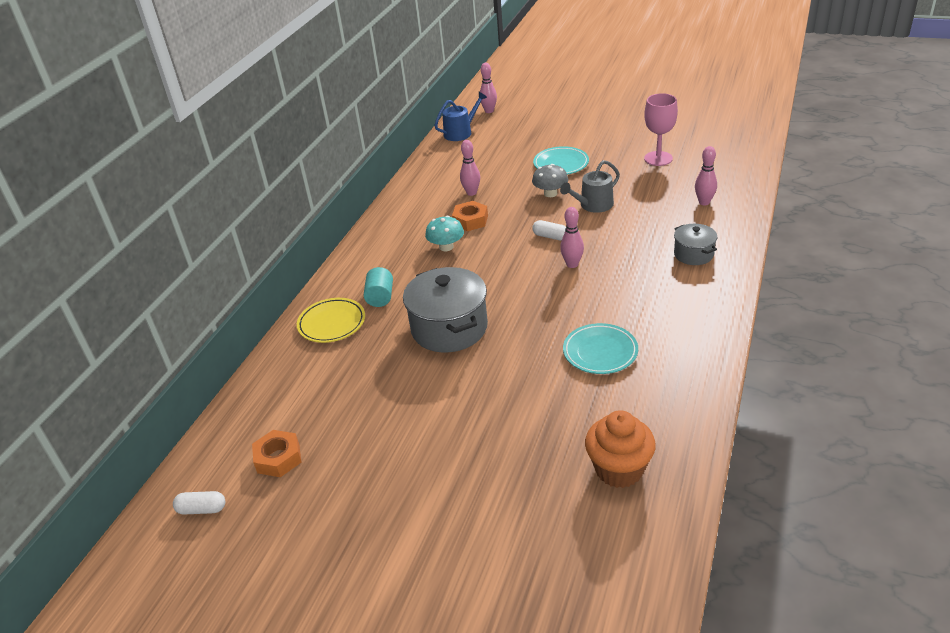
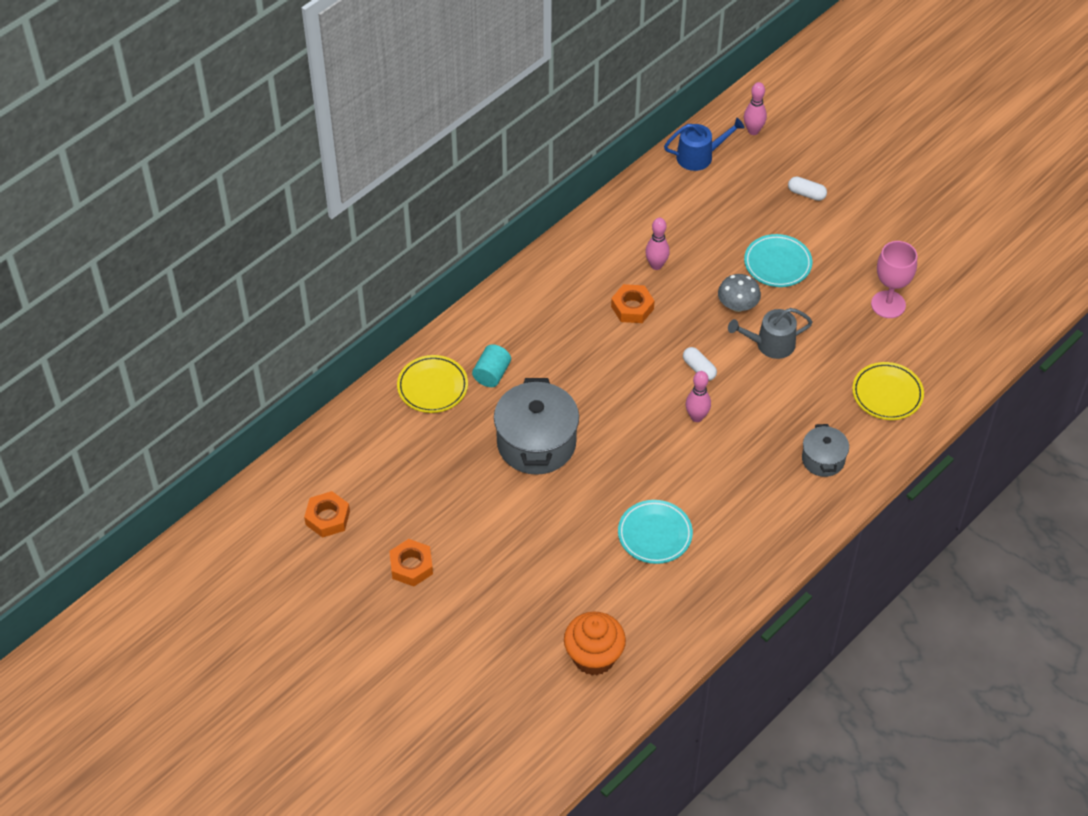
camera: 20 degrees right, 15 degrees up
white capsule [173,491,225,515] -> white capsule moved to [788,177,827,201]
turquoise mushroom [425,216,464,251] -> none
pink bowling pin [695,146,717,205] -> yellow plate [852,362,924,420]
none -> orange nut [389,539,433,586]

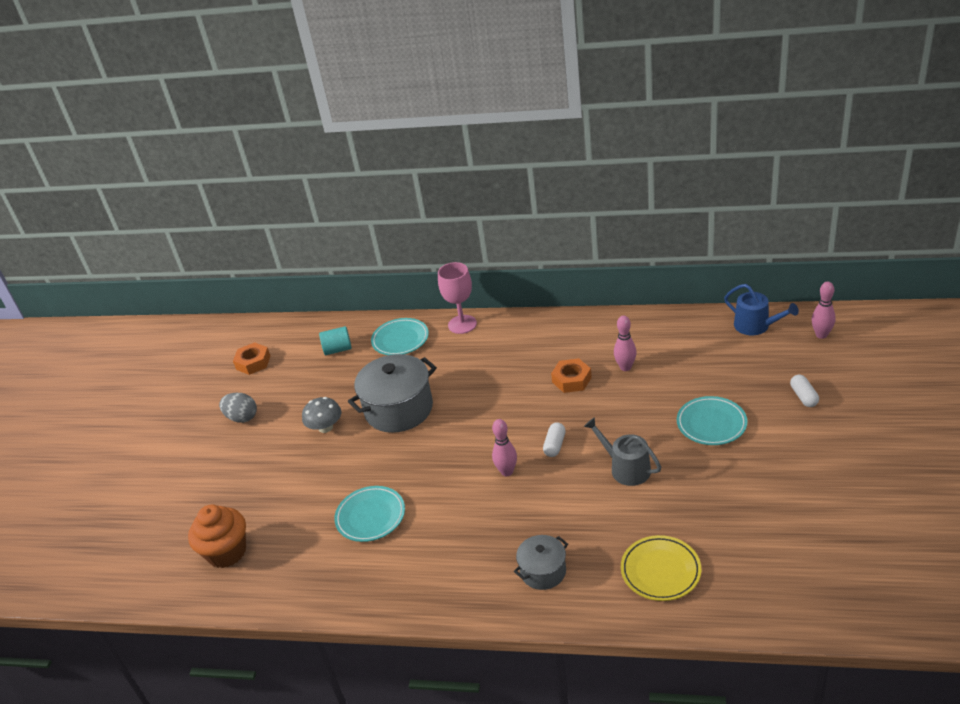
camera: 60 degrees right, 15 degrees down
orange nut [389,539,433,586] -> grey egg [219,393,257,423]
yellow plate [397,355,468,413] -> turquoise plate [371,318,429,355]
turquoise cylinder [472,344,511,387] -> turquoise cylinder moved to [319,326,352,355]
grey mushroom [718,274,761,312] -> grey mushroom moved to [302,397,341,433]
pink goblet [871,241,917,318] -> pink goblet moved to [438,262,477,334]

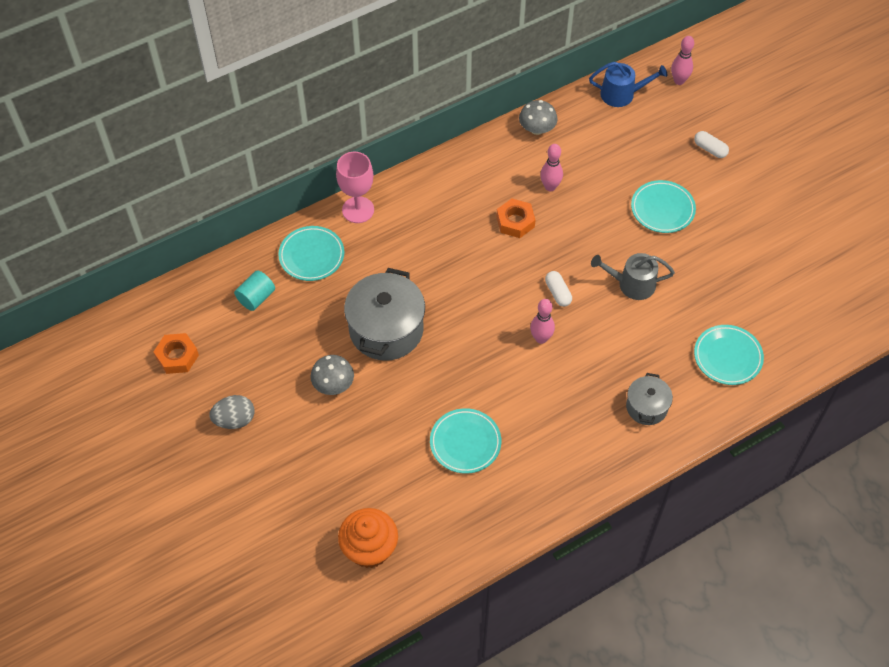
camera: 45 degrees left, 20 degrees up
yellow plate [621,535,701,601] -> turquoise plate [694,325,764,385]
none -> grey mushroom [519,100,558,135]

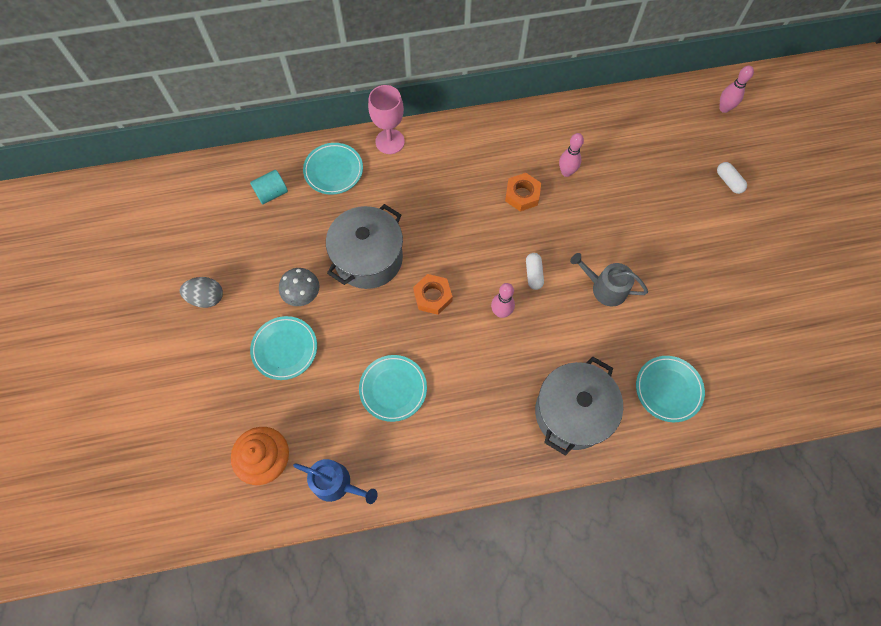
camera: 20 degrees right, 10 degrees up
orange nut [154,333,199,374] -> orange nut moved to [413,274,453,315]
grey mushroom [519,100,558,135] -> none
blue watering can [589,62,667,107] -> blue watering can moved to [293,459,378,504]
grey pot [626,373,673,425] -> grey pot [535,357,623,456], size x1.84
turquoise plate [631,180,696,233] -> turquoise plate moved to [250,316,317,380]

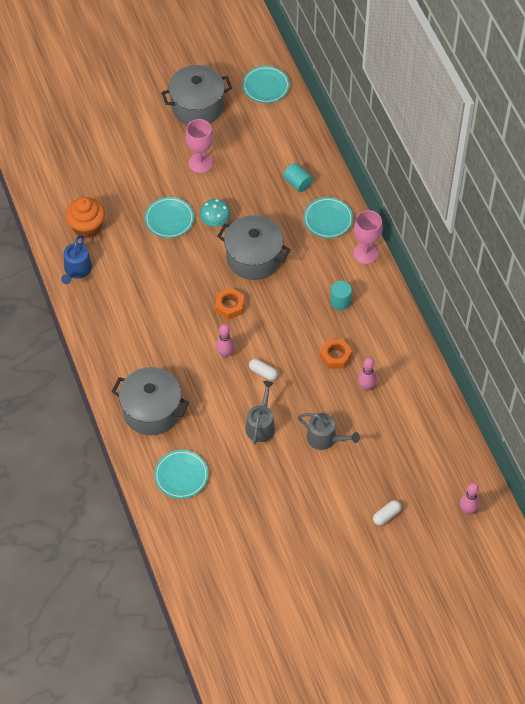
camera: 80 degrees right, 10 degrees down
grey egg [180,277,223,308] -> pink goblet [186,119,213,173]
grey mushroom [279,268,320,306] -> turquoise mushroom [200,199,231,226]
turquoise plate [359,355,427,422] -> turquoise plate moved to [242,66,290,103]
white capsule [526,253,544,290] -> white capsule turned 45 degrees clockwise [249,359,278,381]
none -> grey pot [161,65,232,125]
none -> grey watering can [298,413,360,450]
none -> turquoise cylinder [330,281,352,310]

